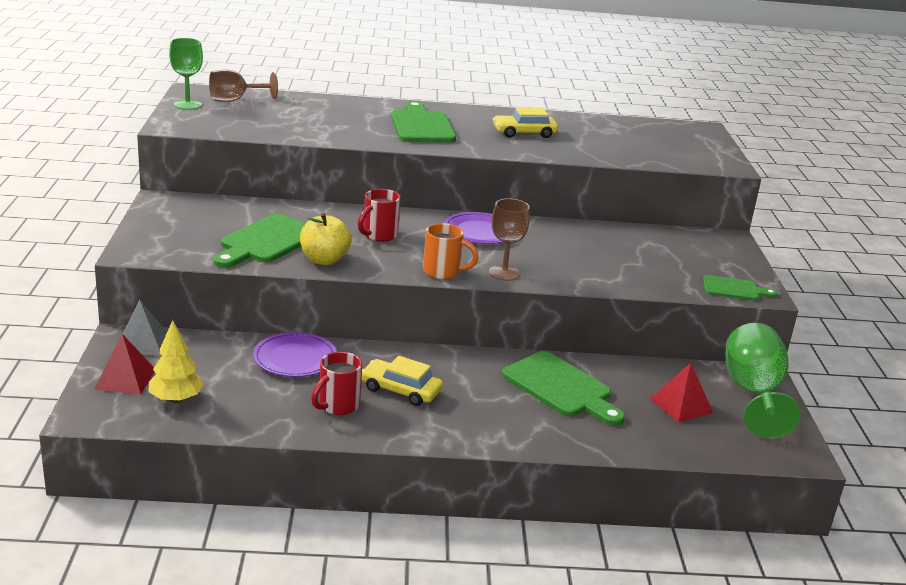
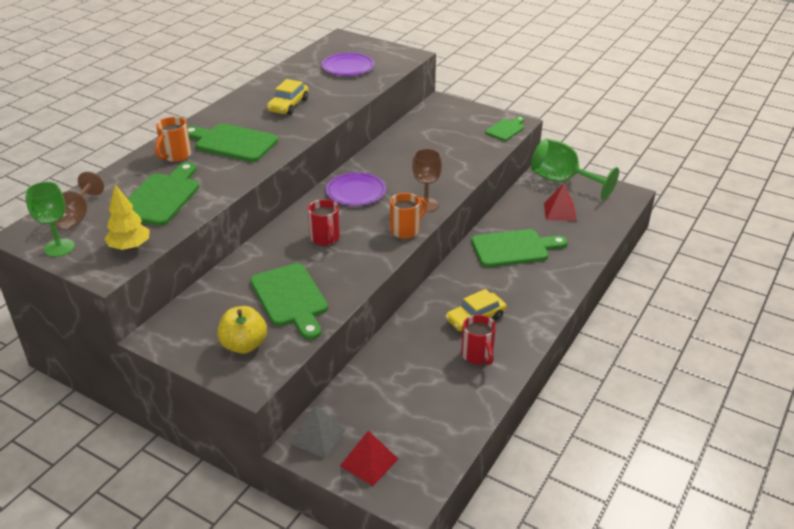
camera: 55 degrees left, 10 degrees up
yellow tree [149,320,204,403] -> yellow tree moved to [104,184,150,250]
purple plate [253,332,337,377] -> purple plate moved to [321,52,375,76]
yellow apple [300,213,352,265] -> yellow apple moved to [217,306,267,354]
none -> green cutting board [128,162,199,226]
none -> orange mug [155,117,191,162]

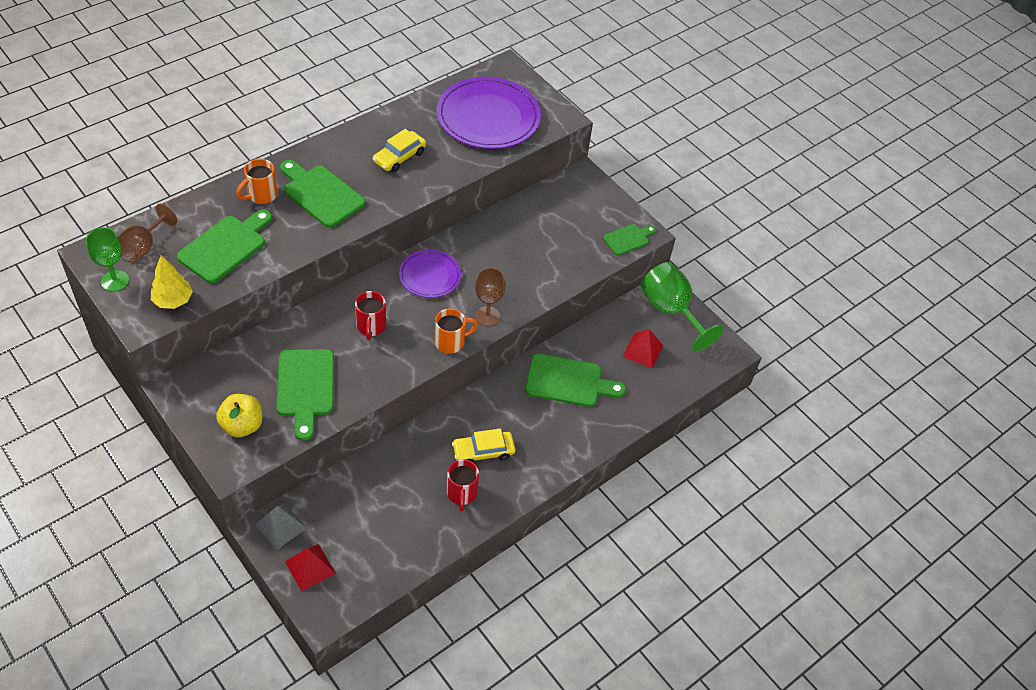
camera: 15 degrees right, 15 degrees up
purple plate [321,52,375,76] -> purple plate [436,77,541,149], size x1.79

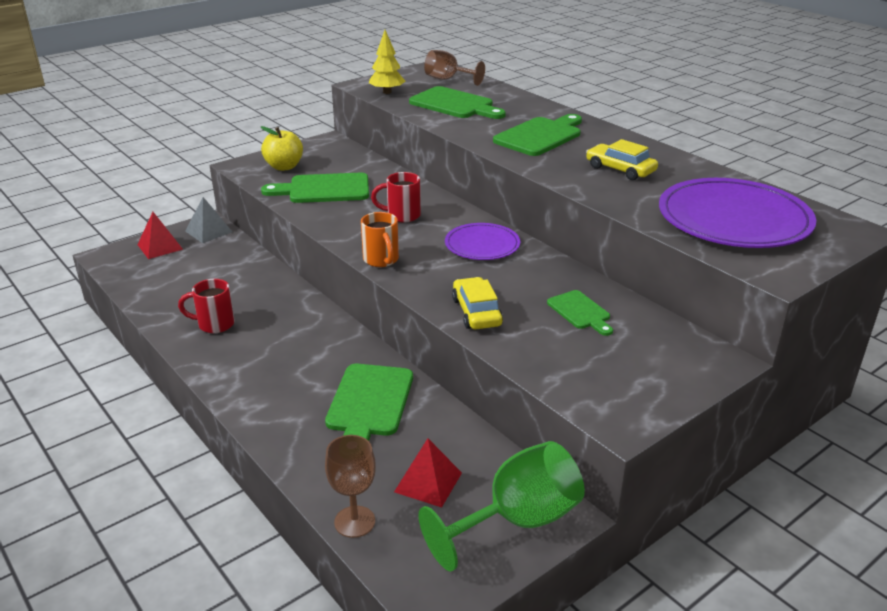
camera: 95 degrees right, 20 degrees down
green goblet [86,227,129,291] -> none
orange mug [236,159,277,204] -> none
yellow car [452,428,515,463] -> yellow car moved to [452,277,503,329]
brown goblet [475,268,506,326] -> brown goblet moved to [325,435,376,538]
green cutting board [603,224,656,255] -> green cutting board moved to [547,290,613,336]

